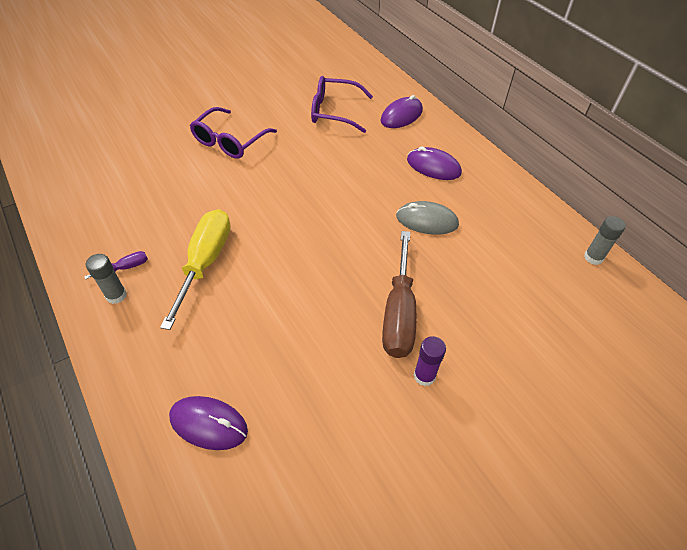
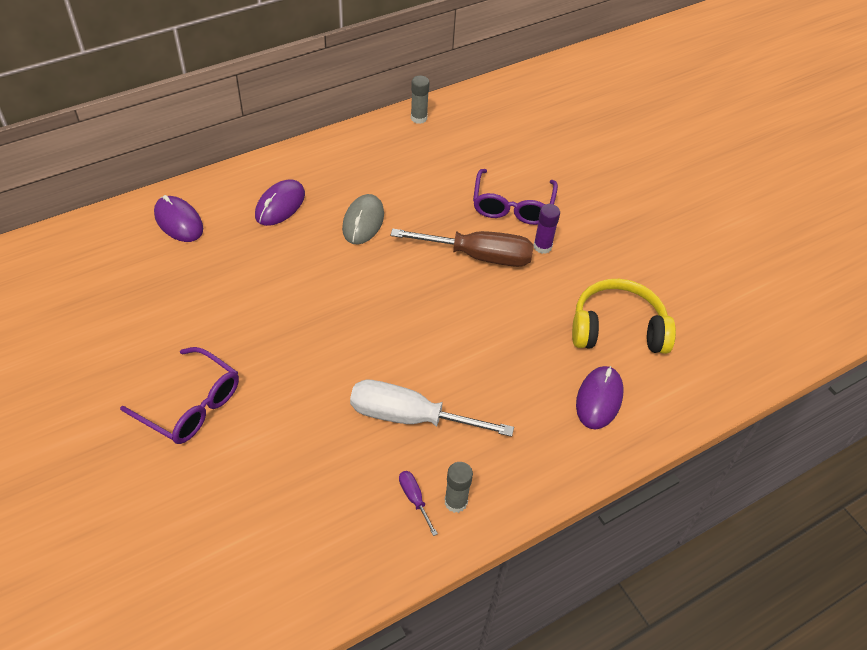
camera: 90 degrees left, 0 degrees up
yellow screwdriver [160,209,231,330] -> white screwdriver [350,380,514,437]
purple glasses [311,76,373,133] -> purple glasses moved to [473,169,558,225]
none -> yellow headphones [572,279,676,354]

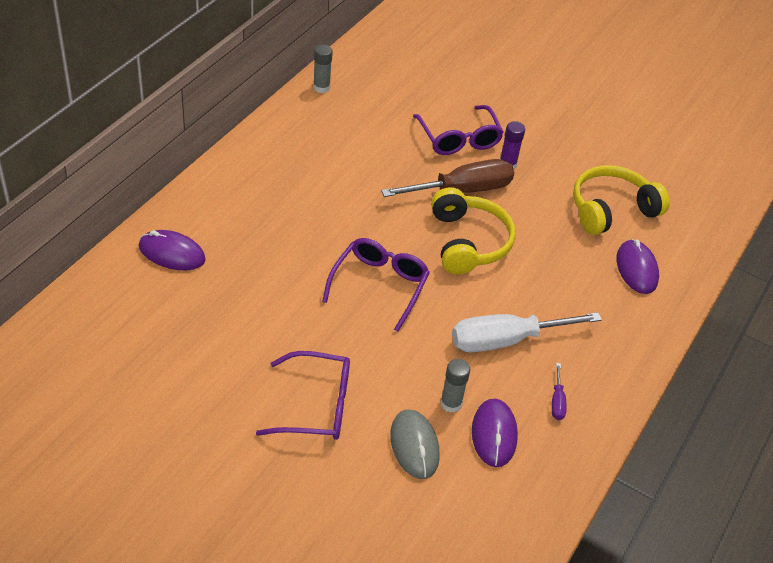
camera: 30 degrees left, 5 degrees down
purple mouse [255,180,305,226] -> purple mouse moved to [472,399,518,467]
grey mouse [342,194,384,244] -> grey mouse moved to [390,409,440,479]
purple screwdriver [399,471,438,536] -> purple screwdriver turned 120 degrees counterclockwise [552,363,567,420]
grey glue stick [445,462,473,513] -> grey glue stick moved to [440,359,470,413]
none -> purple glasses [322,238,430,332]
none -> yellow headphones [431,187,516,274]

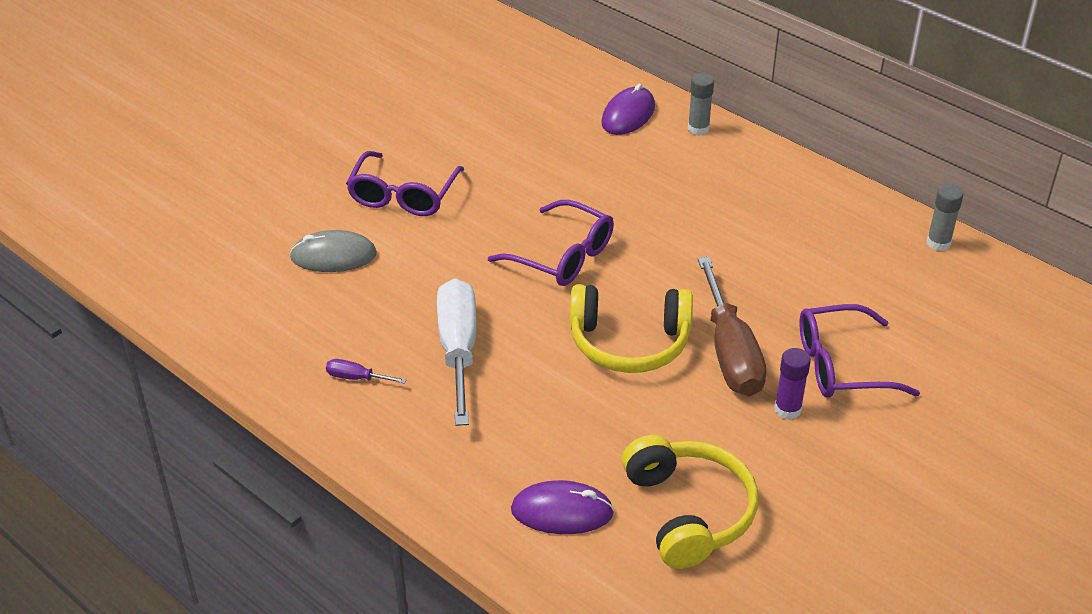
camera: 105 degrees right, 5 degrees down
grey glue stick [440,359,470,413] -> grey glue stick moved to [688,73,714,135]
purple mouse [472,399,518,467] -> none

